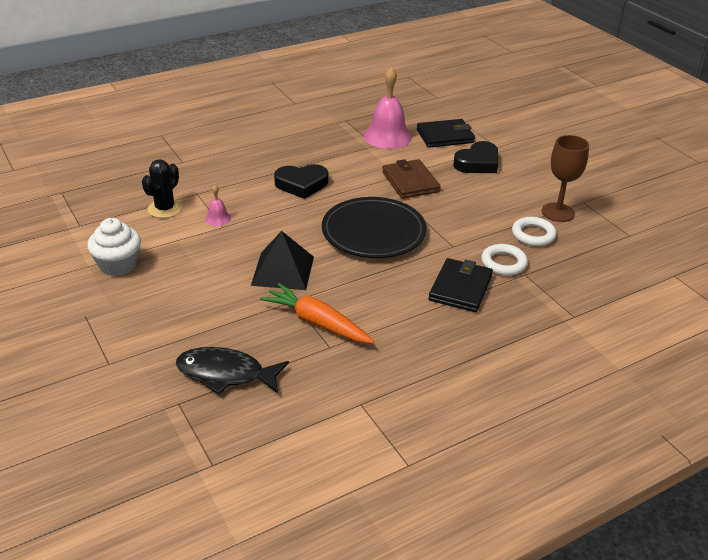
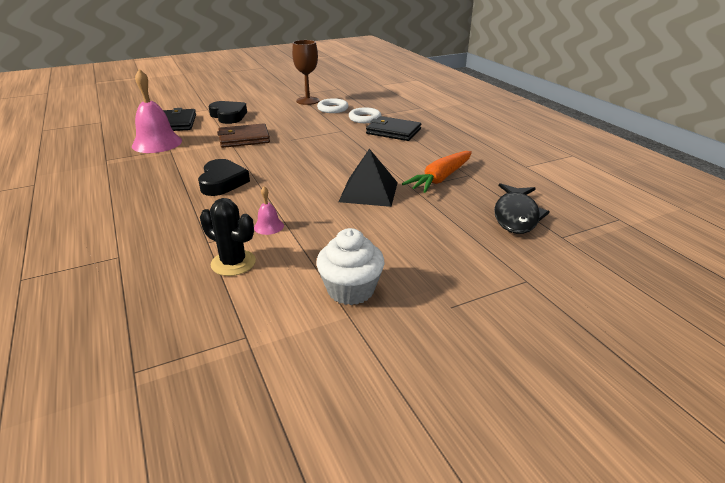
camera: 85 degrees left, 5 degrees down
black plate [322,197,427,258] -> none

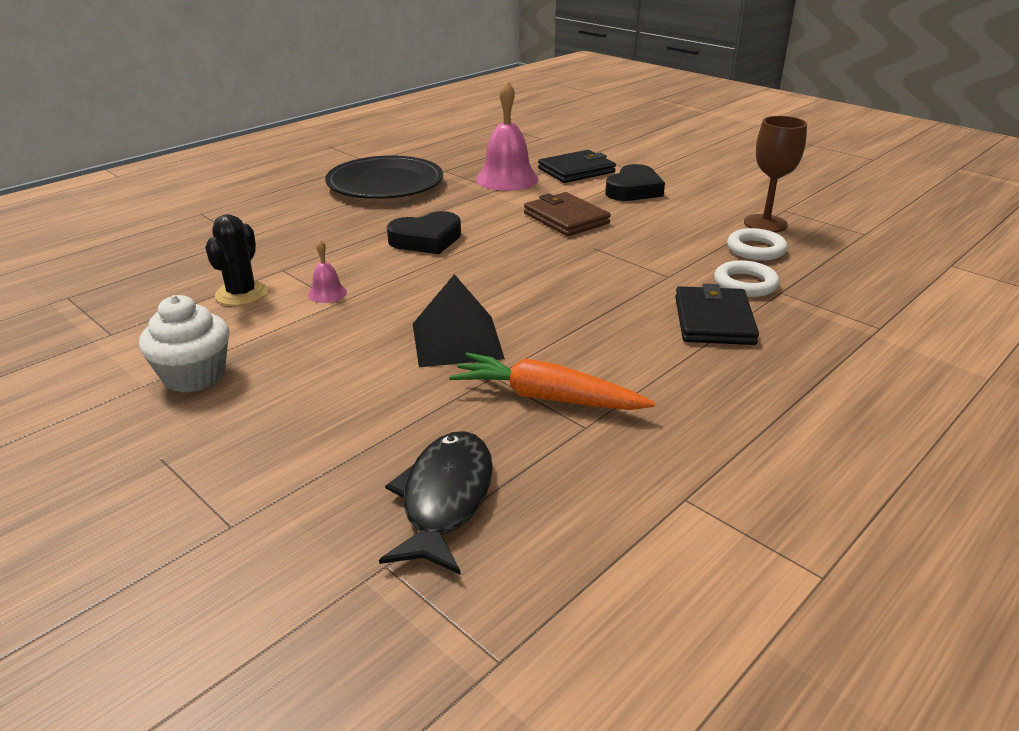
camera: 70 degrees right, 0 degrees up
black fish [494,183,550,234] -> black fish turned 105 degrees clockwise [379,431,493,575]
none -> black plate [325,156,443,199]

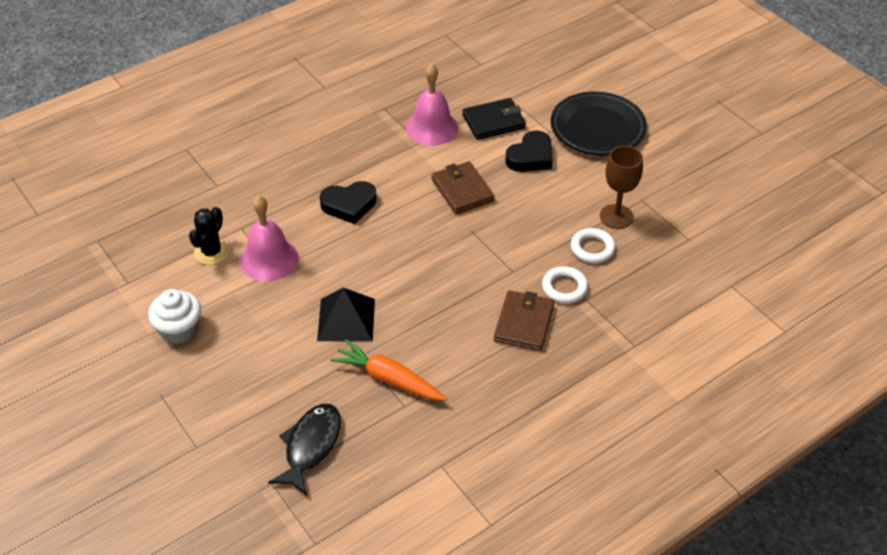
camera: 10 degrees right, 15 degrees up
pink bell [308,240,347,303] -> pink bell [240,196,299,282], size x2.18
black plate [325,156,443,199] -> black plate moved to [551,92,647,156]
black wallet [675,284,759,345] -> brown wallet [494,291,554,351]

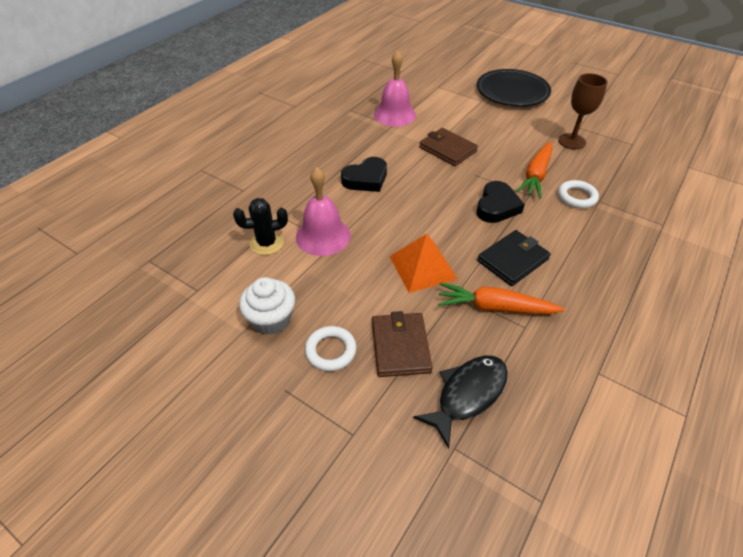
camera: 20 degrees left, 0 degrees up
black cactus [189,207,230,265] -> black cactus turned 75 degrees clockwise [233,198,288,255]
black fish [268,404,341,496] -> black fish turned 45 degrees clockwise [413,355,508,449]
black pyramid [317,288,375,341] -> orange pyramid [389,234,457,293]
black wallet [462,98,526,140] -> black wallet moved to [477,230,551,286]
brown wallet [494,291,554,351] -> brown wallet moved to [372,311,433,377]
black heart [505,130,552,172] -> black heart moved to [476,181,525,223]
white ring [571,228,616,263] -> white ring moved to [305,326,356,371]
none -> orange carrot [516,141,553,198]

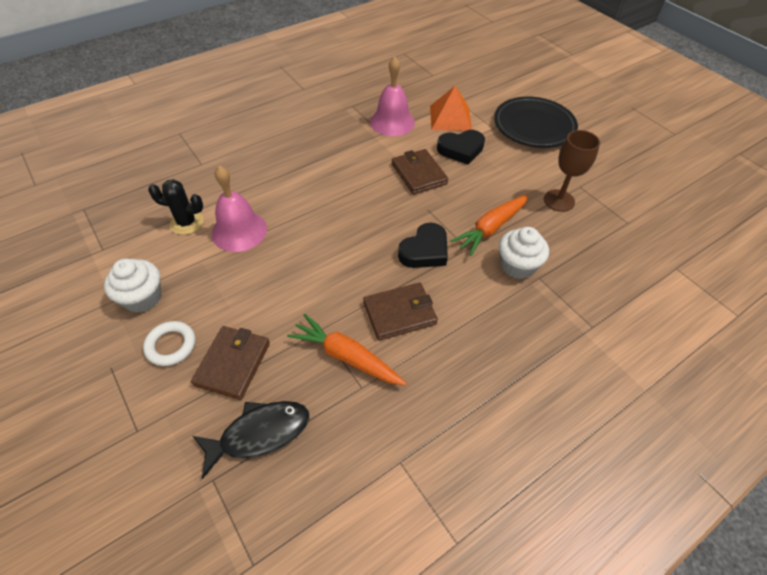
camera: 20 degrees right, 5 degrees up
black heart [341,157,387,192] -> black heart moved to [437,130,485,165]
orange pyramid [389,234,457,293] -> orange pyramid moved to [430,86,472,131]
black wallet [477,230,551,286] -> brown wallet [363,283,438,341]
white ring [558,180,599,208] -> white cupcake [499,227,549,279]

